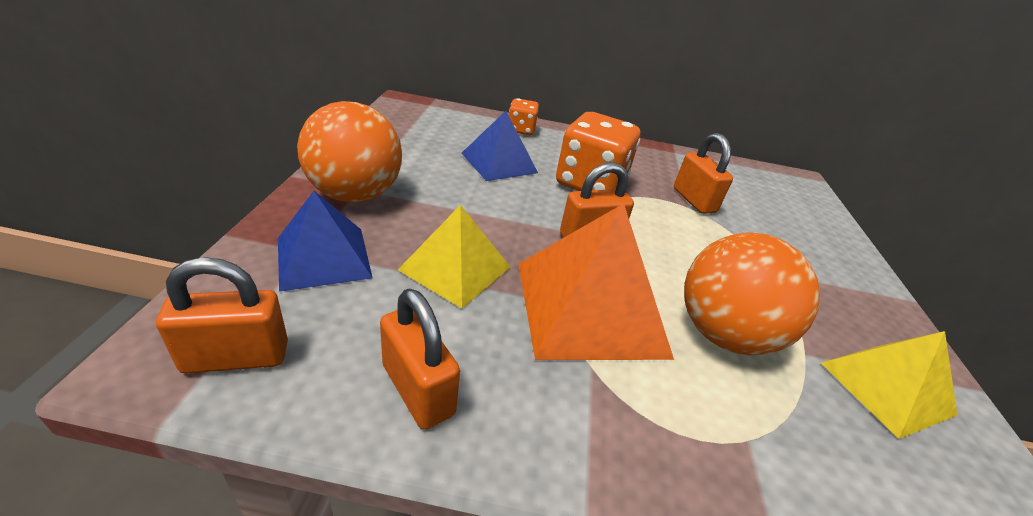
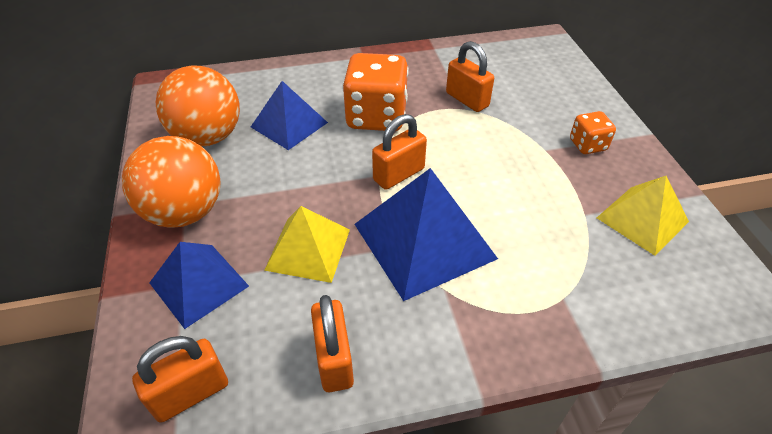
camera: 15 degrees left, 10 degrees up
orange padlock [380,289,460,430] -> orange padlock turned 45 degrees clockwise [311,295,354,392]
orange dice [509,98,539,135] -> orange dice moved to [570,111,616,154]
orange pyramid [518,203,674,360] -> blue pyramid [354,168,498,301]
orange ball [684,232,820,355] -> orange ball moved to [156,66,240,146]

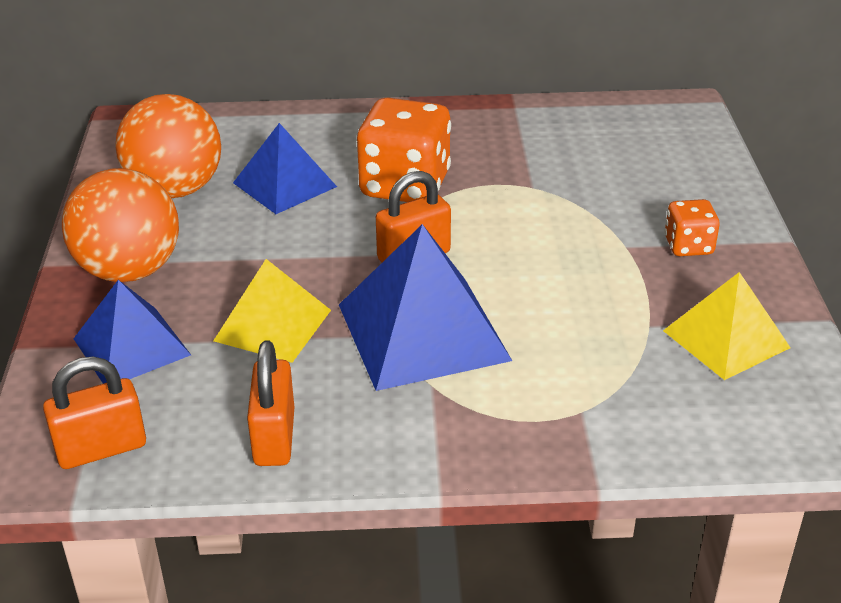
camera: 10 degrees right, 10 degrees down
orange padlock [446,41,494,112] -> none

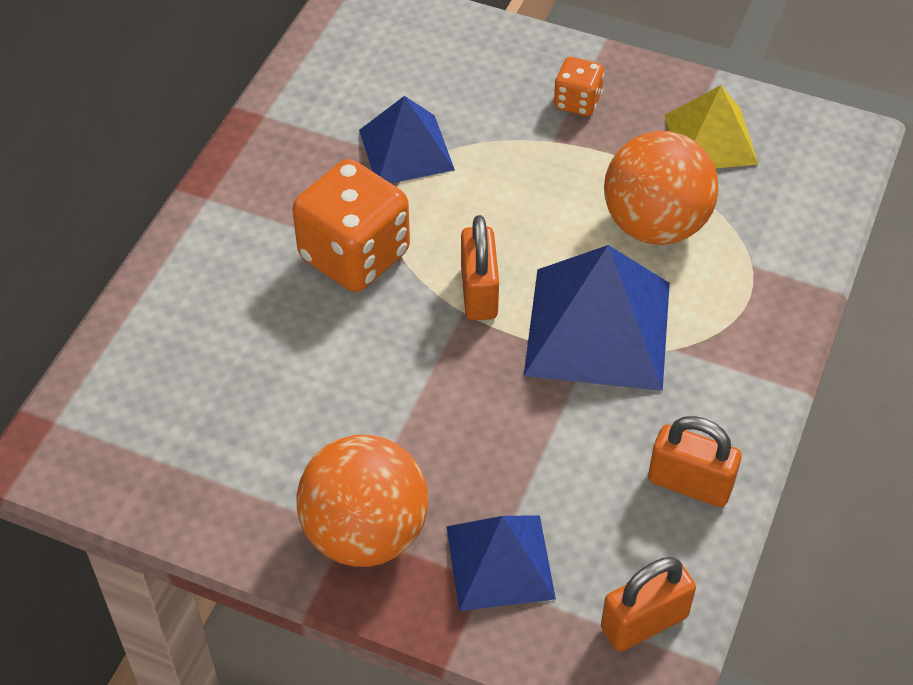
camera: 65 degrees left, 15 degrees up
orange padlock [43,357,146,469] -> orange padlock turned 60 degrees clockwise [601,557,696,652]
orange ball [115,94,221,198] -> orange ball moved to [604,131,719,245]
yellow pyramid [213,259,331,363] -> none
blue pyramid [233,123,337,214] -> blue pyramid moved to [359,96,455,183]

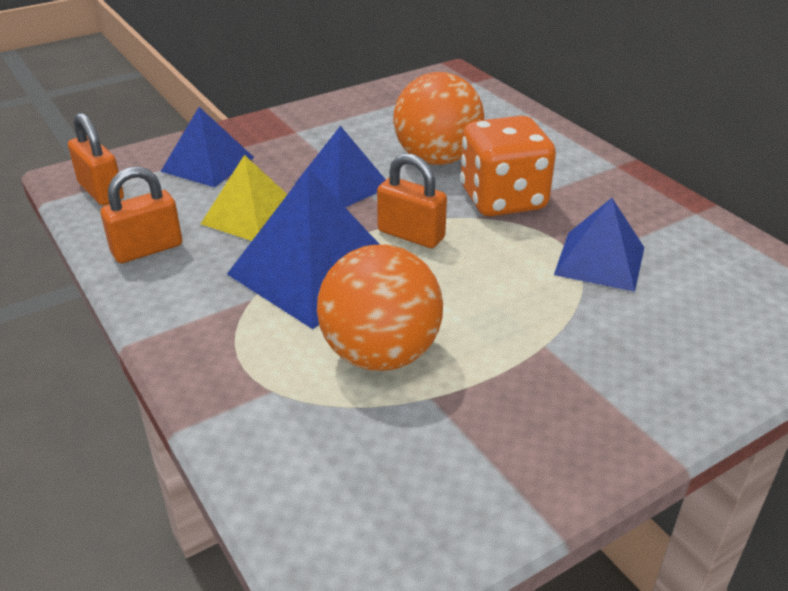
camera: 125 degrees right, 15 degrees down
orange ball [296,435,428,567] -> orange ball moved to [393,72,484,165]
orange dice [554,57,604,116] -> none
orange padlock [601,557,696,652] -> orange padlock turned 45 degrees counterclockwise [68,113,124,205]
yellow pyramid [665,85,759,168] -> yellow pyramid moved to [201,155,287,241]
none -> blue pyramid [295,126,386,207]

